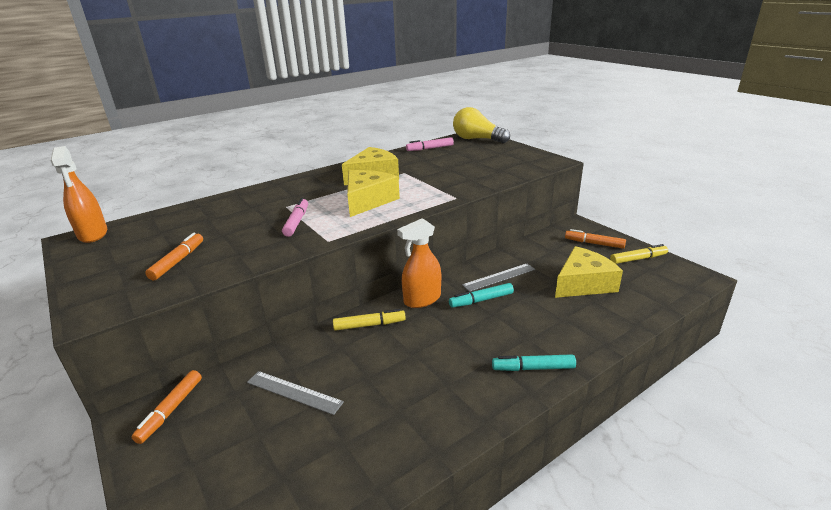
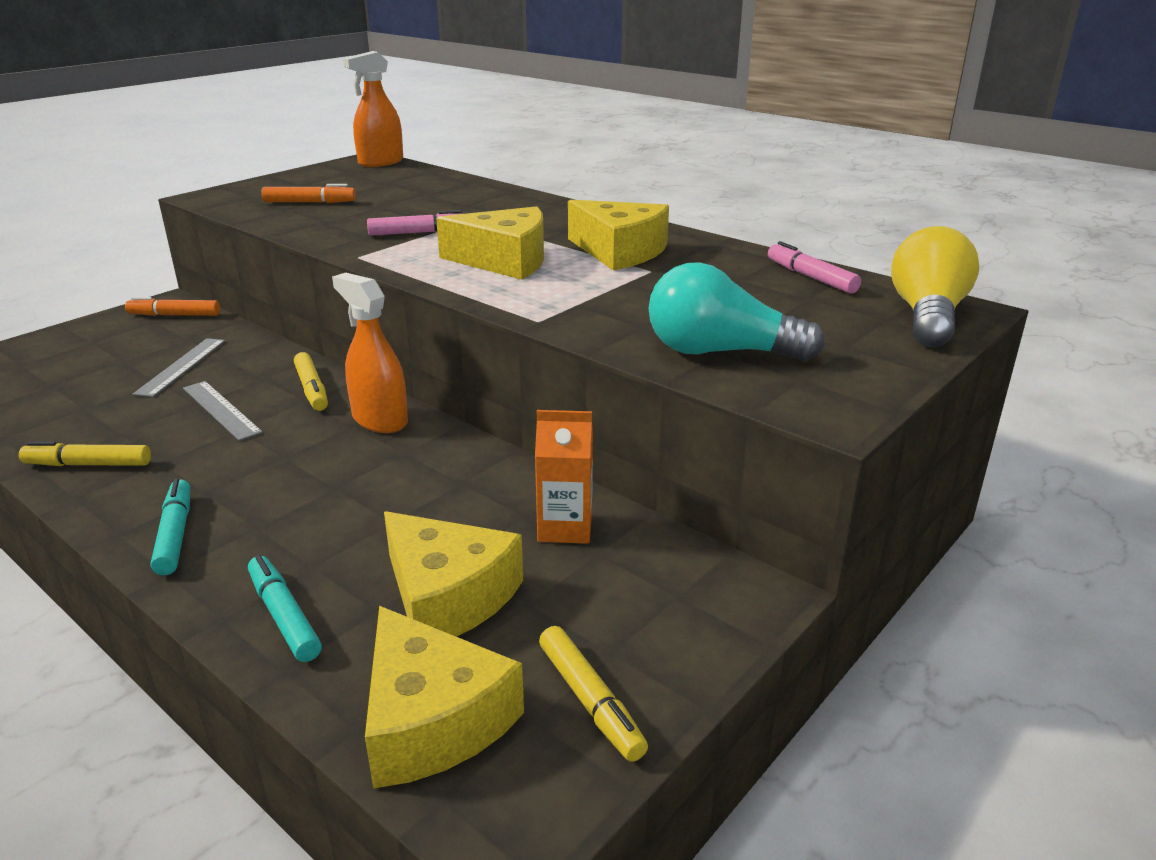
camera: 75 degrees right, 0 degrees up
turquoise marker [449,283,514,308] -> turquoise marker moved to [248,555,322,662]
grey ruler [462,264,535,292] -> grey ruler moved to [183,381,263,441]
orange marker [565,229,626,249] -> none
none -> yellow marker [19,442,151,466]
none -> yellow cheese [365,606,524,789]
none -> orange carton [535,410,593,544]
none -> turquoise light bulb [649,262,825,361]

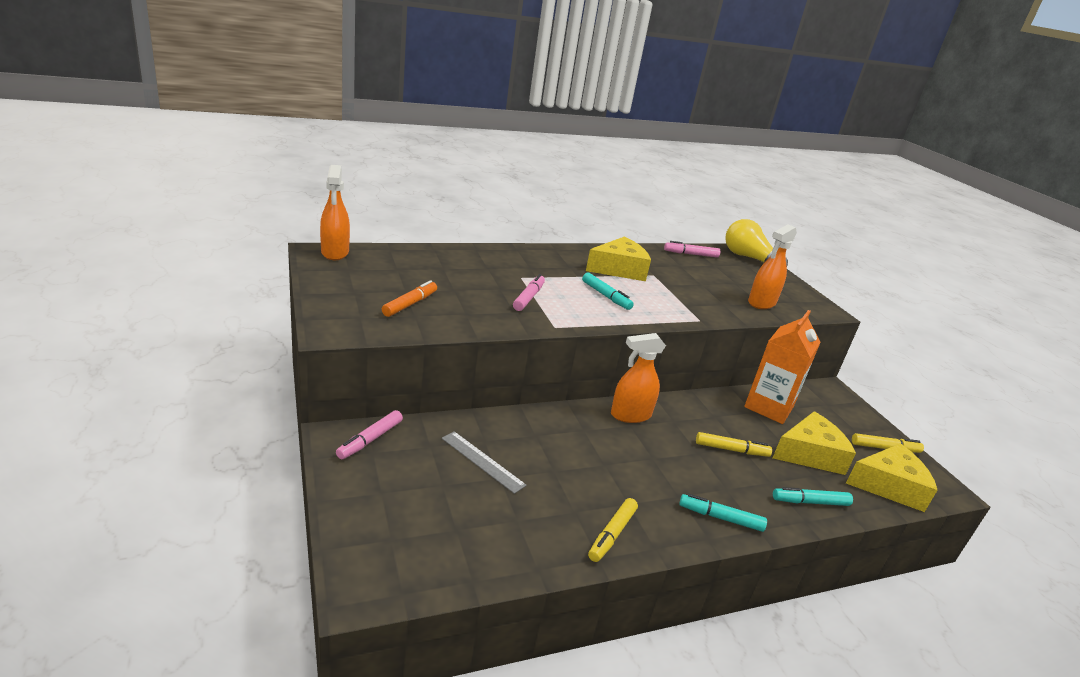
camera: 65 degrees left, 0 degrees up
orange marker [125,297,220,316] -> pink marker [336,410,403,460]
grey ruler [183,381,263,441] -> none
yellow marker [294,352,328,411] -> yellow marker moved to [696,432,772,457]
yellow cheese [436,206,544,280] -> turquoise marker [582,273,634,310]
orange carton [535,410,593,544] -> orange carton [744,310,821,424], size x1.61
turquoise light bulb [649,262,825,361] -> orange spray bottle [748,224,797,309]

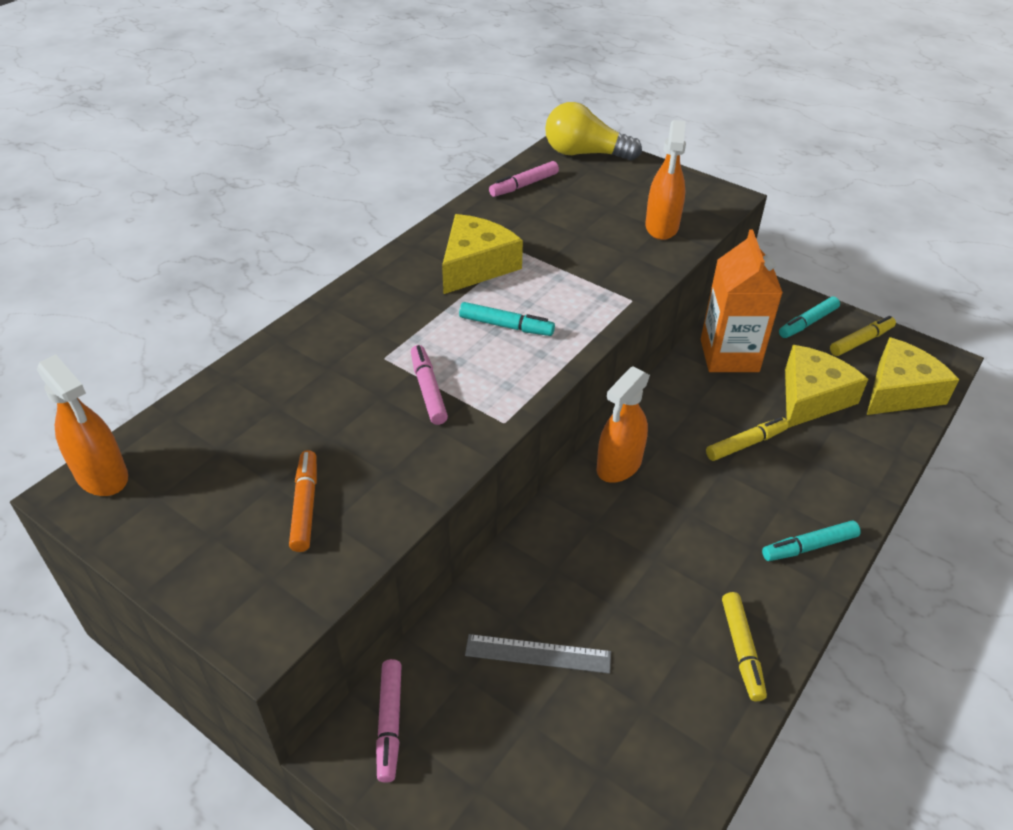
camera: 30 degrees left, 15 degrees up
turquoise marker [773,487,853,506] -> turquoise marker moved to [779,297,840,338]

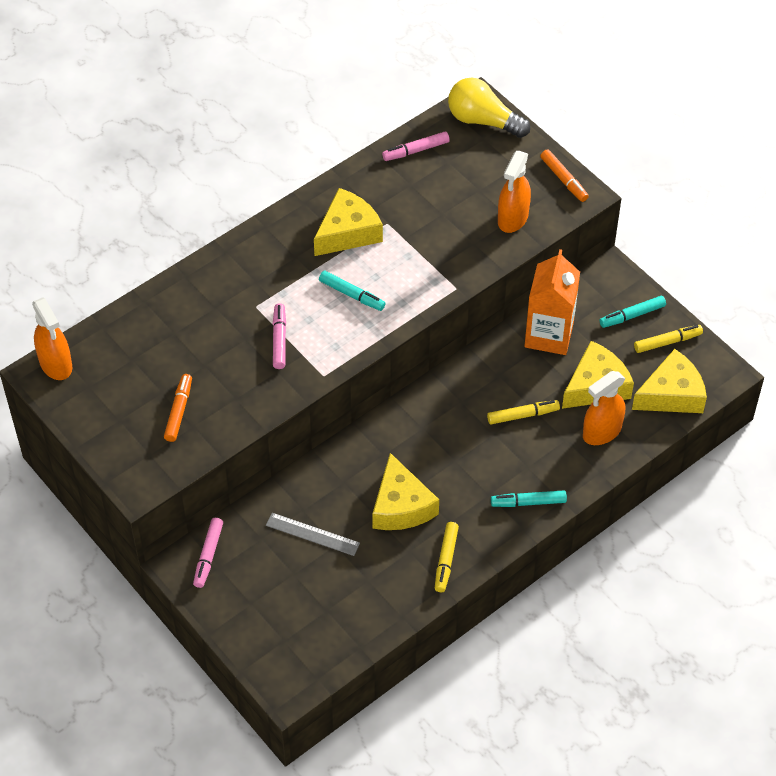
camera: 15 degrees right, 10 degrees up
orange spray bottle [596,366,650,483] -> orange spray bottle moved to [583,371,625,445]
none -> yellow cheese [372,453,439,530]
none -> orange marker [540,149,589,202]

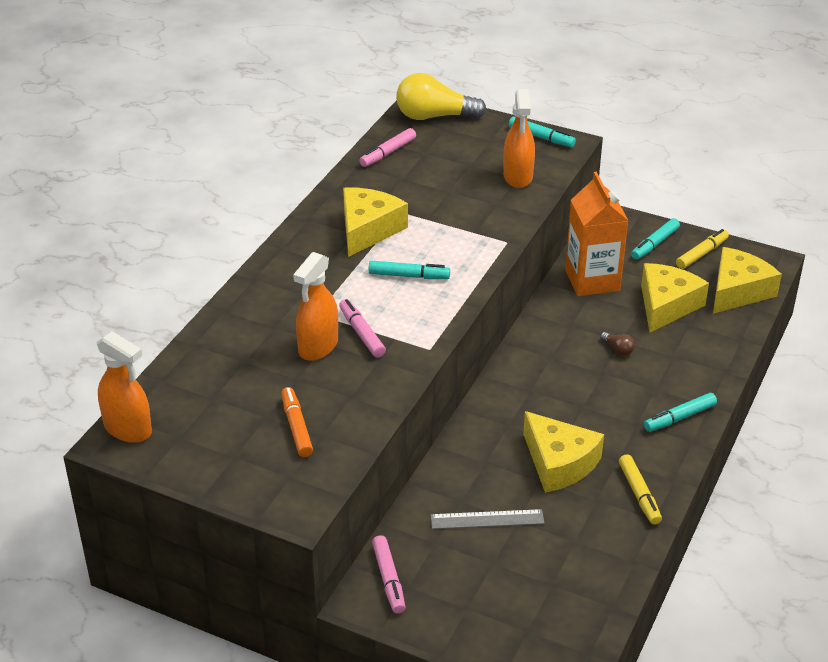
camera: 25 degrees left, 15 degrees down
yellow marker [487,400,560,424] -> brown light bulb [600,332,635,356]
orange marker [540,149,589,202] -> turquoise marker [509,117,576,147]
orange spray bottle [583,371,625,445] -> orange spray bottle moved to [293,252,338,361]

